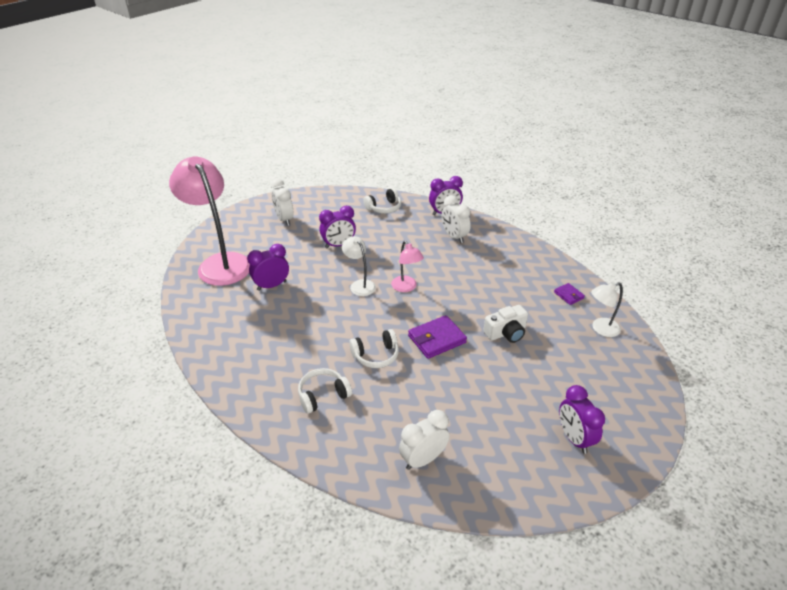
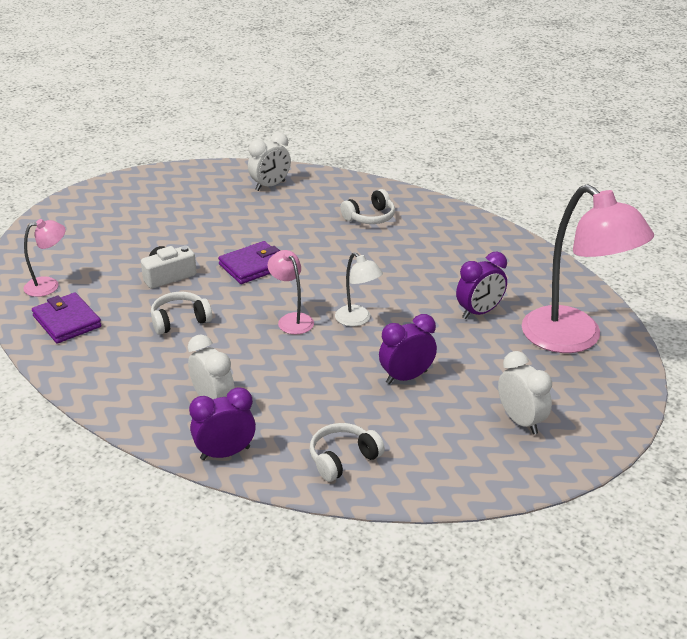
camera: 175 degrees right, 5 degrees down
white headphones [349,329,399,368] -> white headphones moved to [151,292,212,335]
purple wallet [554,283,585,305] -> purple wallet [32,293,102,343], size x1.81
purple clock [559,385,605,454] -> none
white lamp [591,282,623,337] -> pink lamp [23,219,66,297]

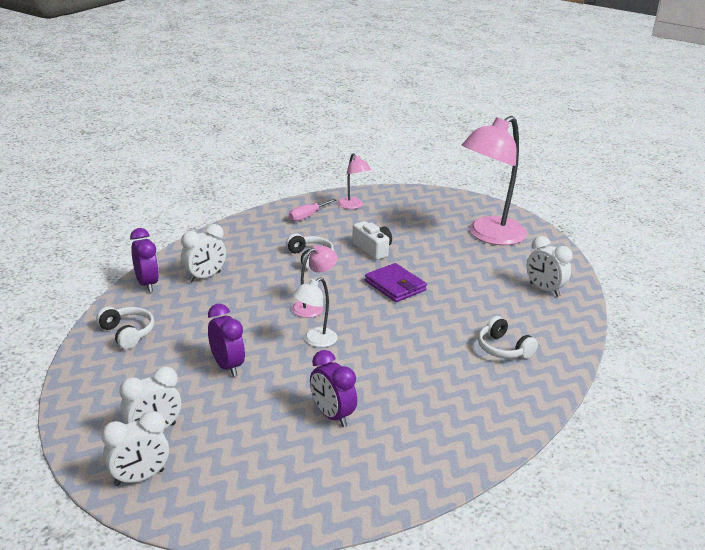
camera: 85 degrees right, 5 degrees down
purple wallet [32,293,102,343] -> pink screwdriver [289,199,336,222]
pink lamp [522,184,654,353] -> pink lamp moved to [462,116,527,245]
none -> white clock [101,411,169,486]

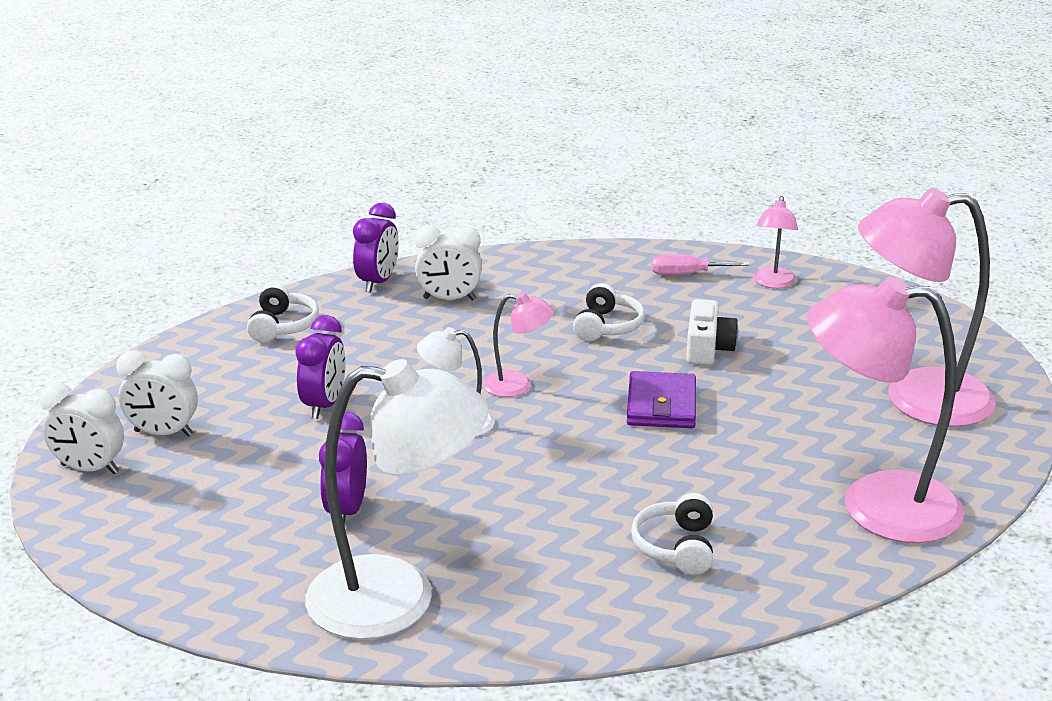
camera: 45 degrees right, 0 degrees up
white clock [527,236,573,297] -> pink lamp [807,277,964,543]
none -> white lamp [305,359,489,640]

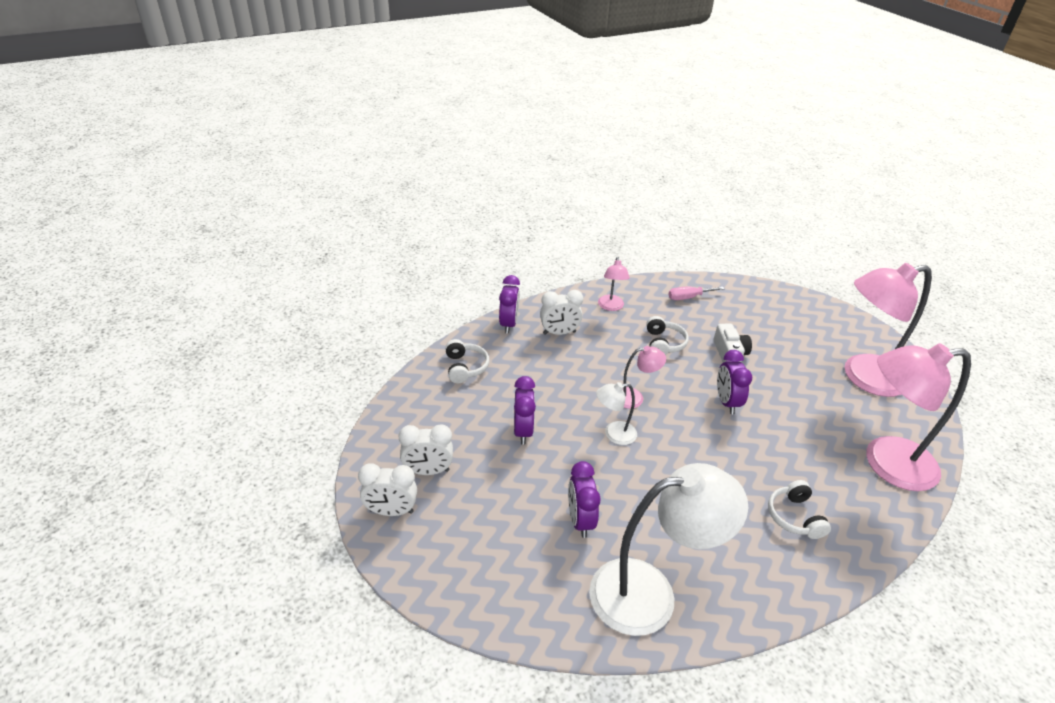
camera: 15 degrees left, 10 degrees up
purple wallet [627,371,696,428] -> purple clock [717,350,752,414]
pink lamp [753,196,798,288] -> pink lamp moved to [598,257,630,311]

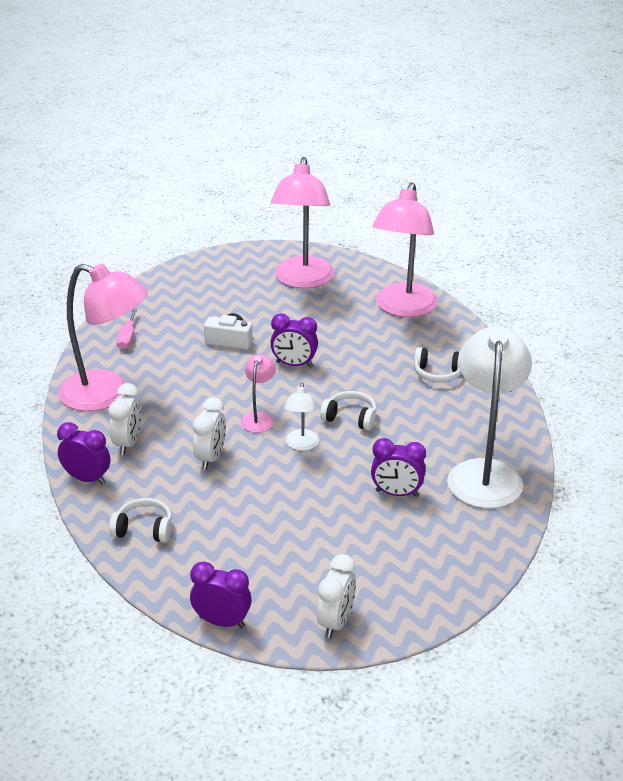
camera: 70 degrees left, 5 degrees down
white clock [398,424,453,475] -> white clock moved to [193,397,226,470]
purple clock [514,376,536,445] -> purple clock moved to [190,562,252,628]
pink lamp [598,257,630,311] -> pink lamp [58,264,148,411], size x2.14
white headphones [646,316,689,355] -> white headphones moved to [320,391,377,431]

